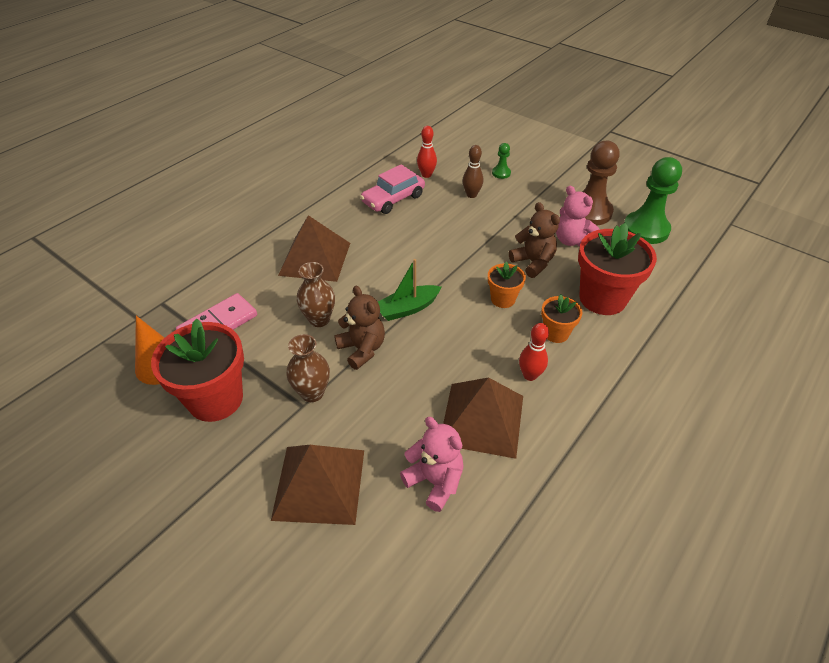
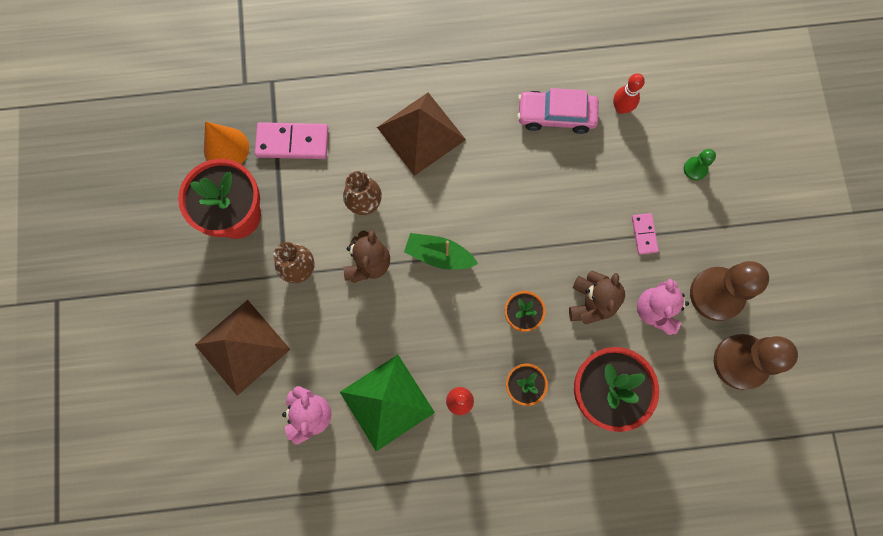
camera: 45 degrees right, 30 degrees up
brown pyramid [443,377,523,459] -> green pyramid [340,355,435,451]
brown bowling pin [462,145,483,198] -> none
green pawn [624,157,682,244] -> brown pawn [714,334,798,390]
none -> pink domino [632,213,659,255]

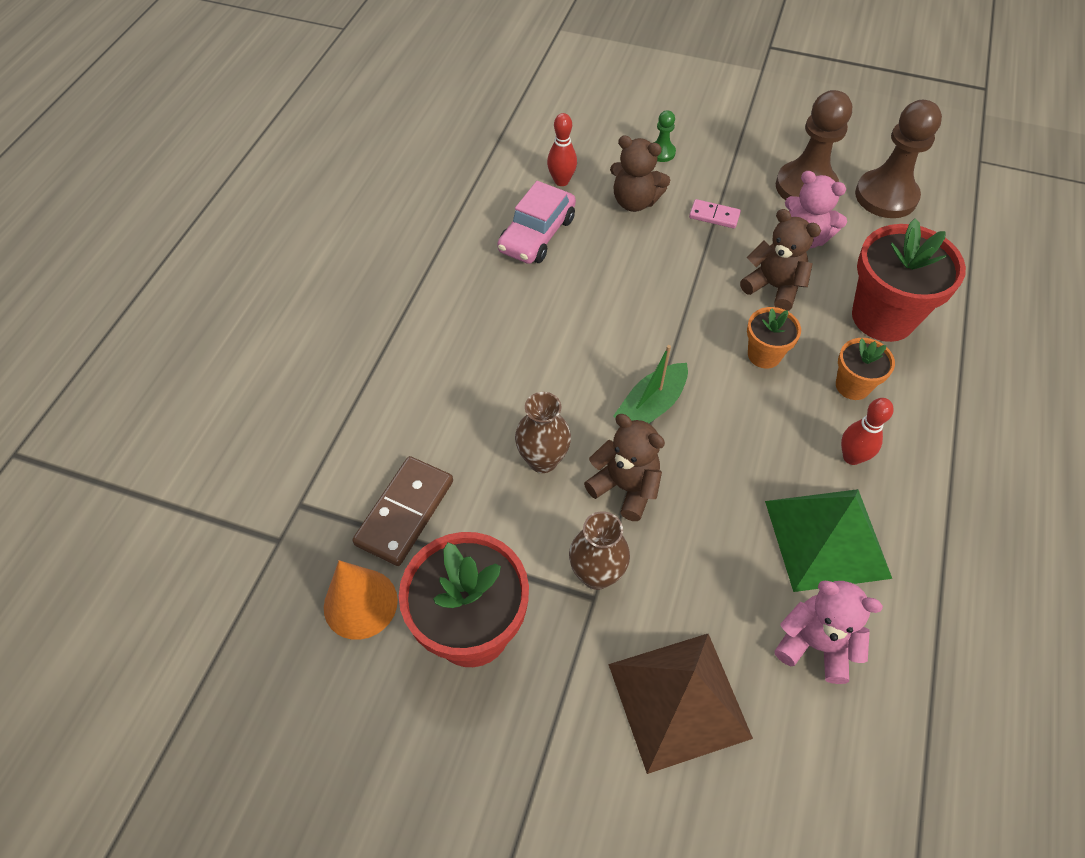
camera: 65 degrees left, 20 degrees down
pink domino [255,122,328,159] -> brown domino [352,456,453,566]
brown pyramid [377,93,466,176] -> none
none -> brown teddy bear [610,135,670,212]

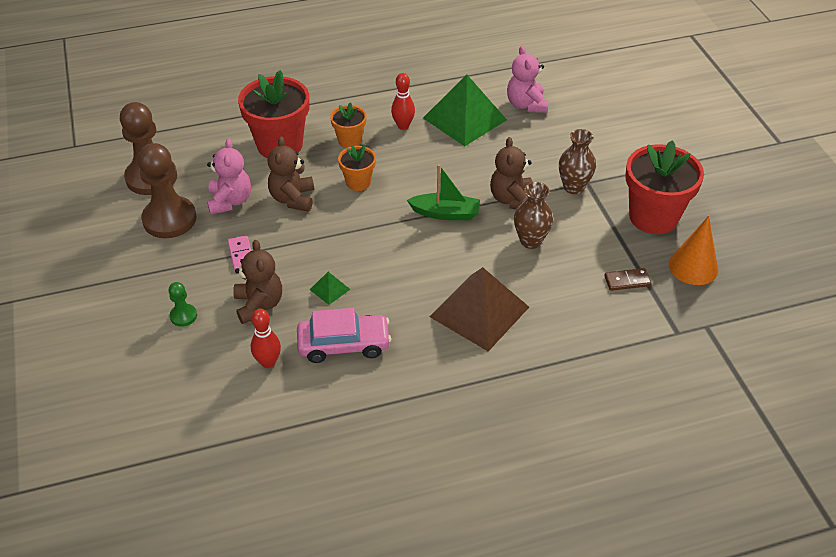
camera: 125 degrees left, 10 degrees down
brown domino [352,456,453,566] -> brown domino [604,268,652,291], size x0.56
brown pyramid [608,634,753,774] -> brown pyramid moved to [429,267,529,351]
none -> green pyramid [310,272,350,305]

